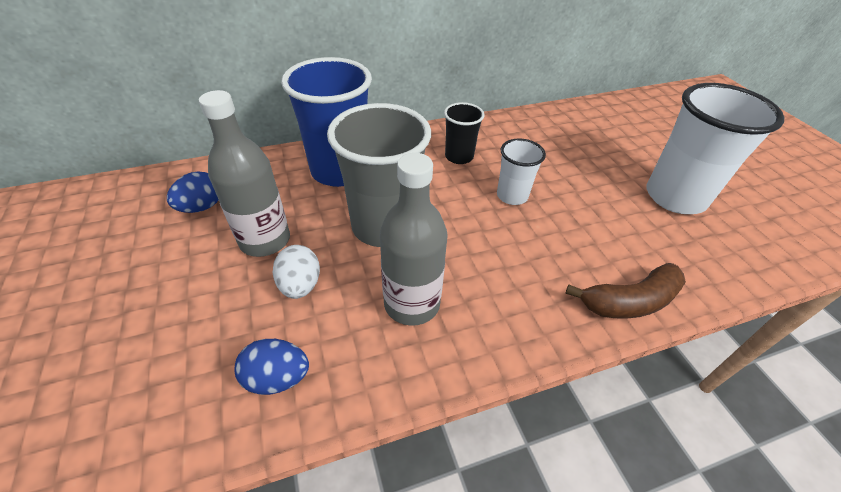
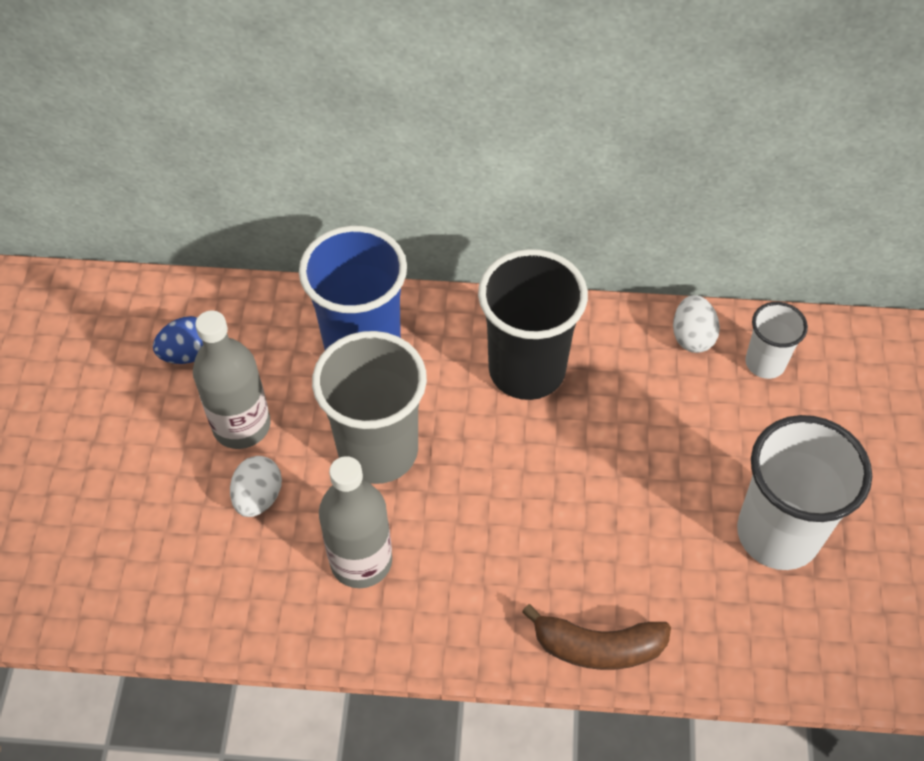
camera: 25 degrees right, 10 degrees up
blue egg [235,339,309,395] -> none
black cup [444,102,484,164] -> black cup [478,249,588,400], size x1.90
white cup [497,138,546,205] -> white cup moved to [745,302,808,379]
none -> white egg [673,295,720,353]

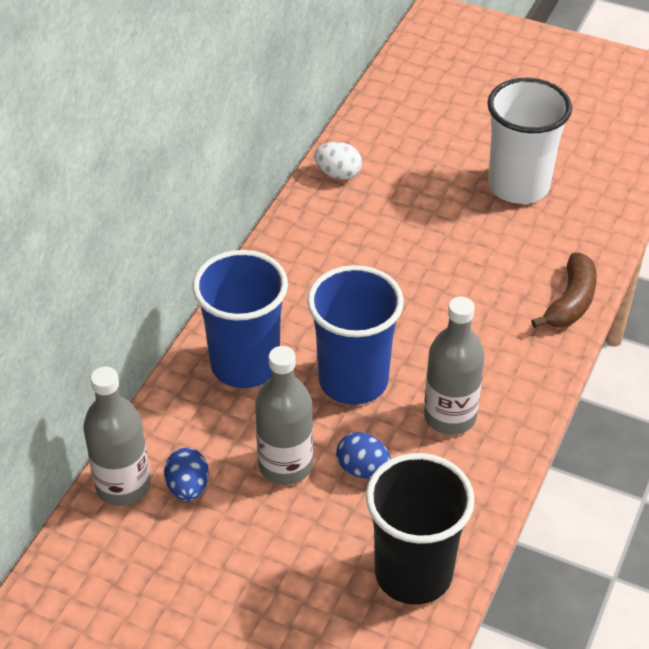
camera: 70 degrees left, 10 degrees down
white egg [230,456,282,517] -> blue egg [336,432,391,479]
grey cup [312,331,427,484] -> blue cup [307,265,404,405]
black cup [478,249,588,400] -> black cup moved to [366,453,475,605]
white cup [745,302,808,379] -> none
none -> grey bottle [83,367,150,506]

